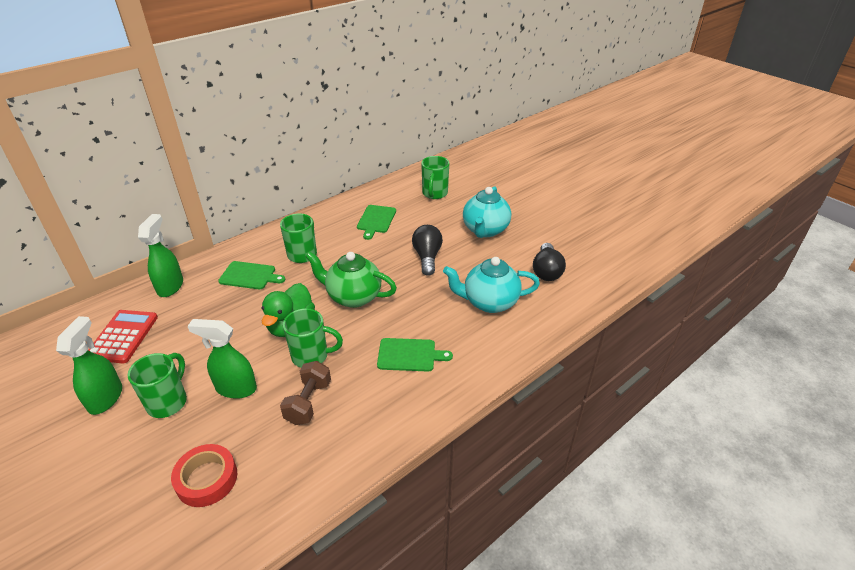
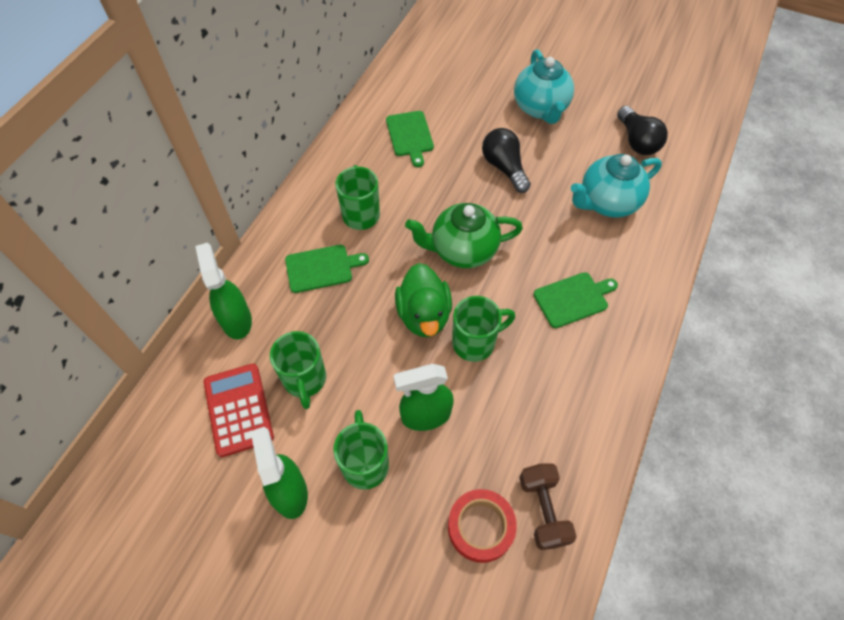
camera: 25 degrees left, 20 degrees up
brown dumbbell [280,361,331,425] -> brown dumbbell moved to [519,463,577,550]
green mug [421,156,449,199] -> green mug moved to [270,331,326,409]

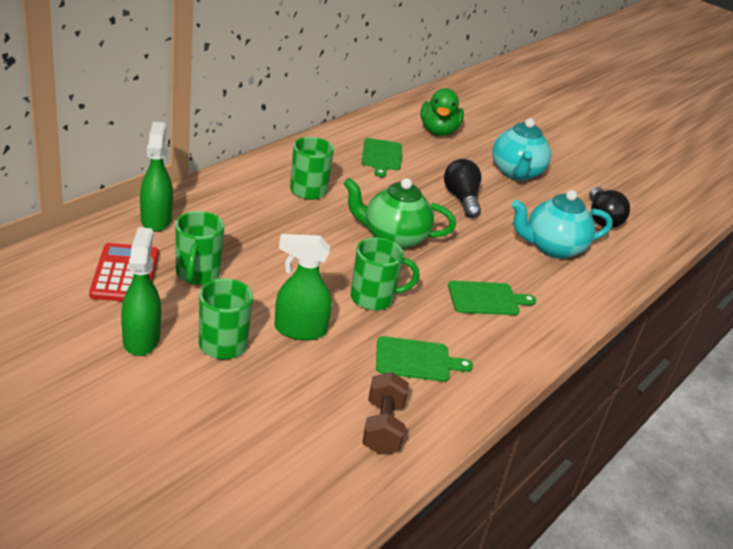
camera: 10 degrees right, 25 degrees down
green cutting board [285,245,369,293] -> green cutting board moved to [376,336,473,382]
green duck [395,263,452,337] -> green duck moved to [421,88,464,136]
red tape [448,489,517,563] -> none

